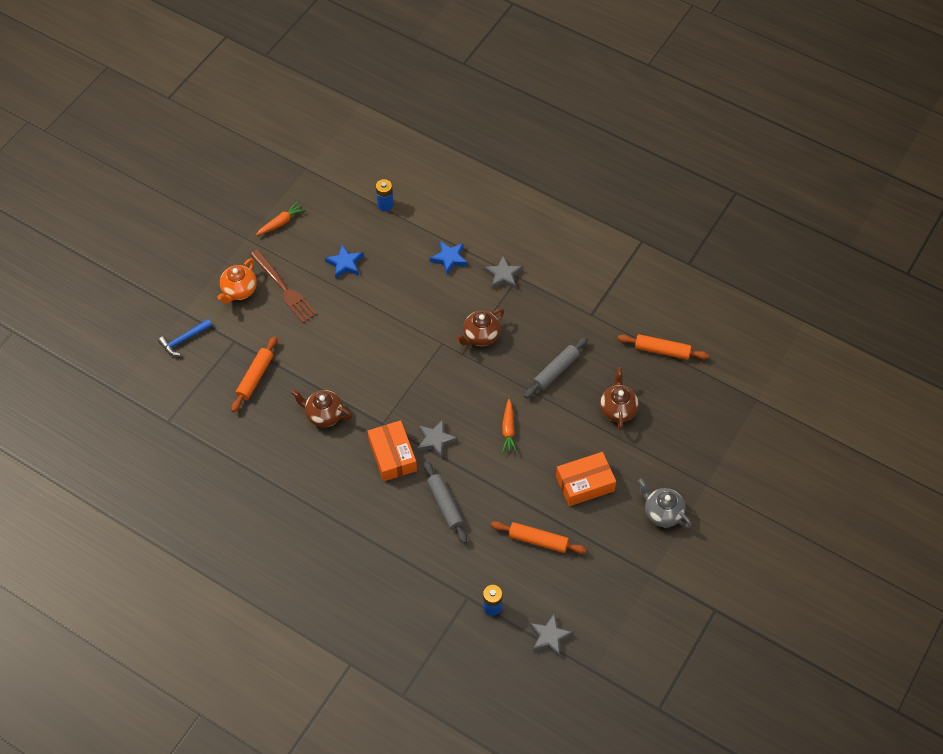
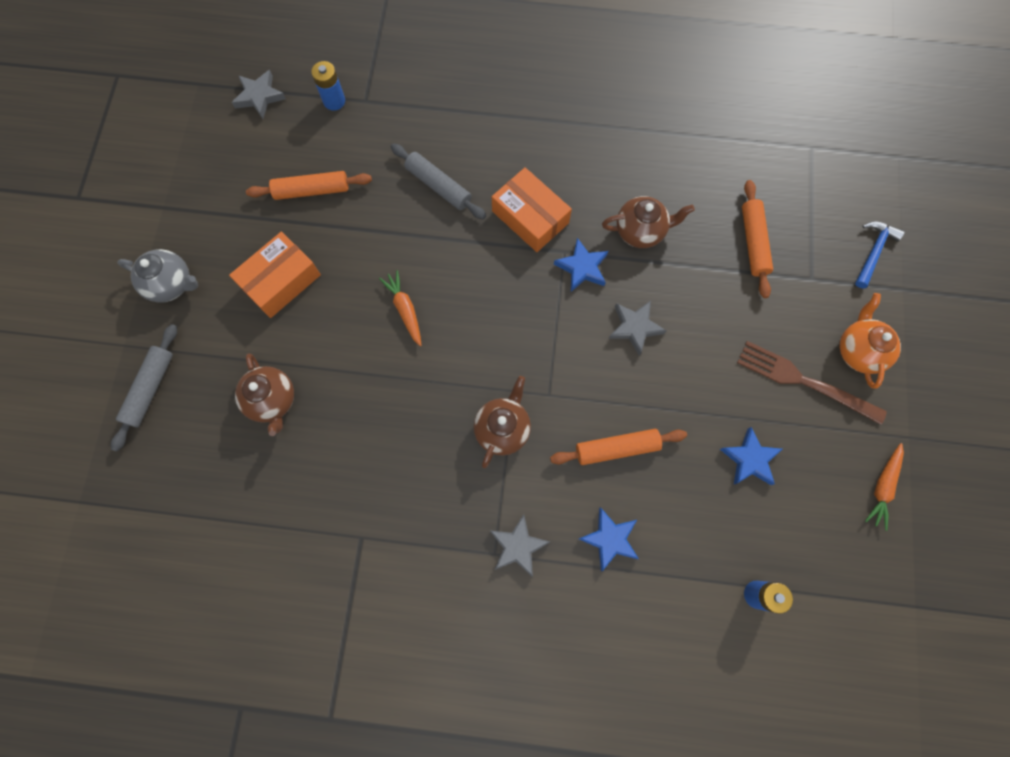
camera: 155 degrees right, 15 degrees up
grey star [417,420,457,458] -> grey star moved to [608,301,666,356]
grey rolling pin [524,337,588,398] -> grey rolling pin moved to [111,324,177,451]
orange rolling pin [618,334,709,360] -> orange rolling pin moved to [550,429,687,465]
none -> blue star [554,238,608,292]

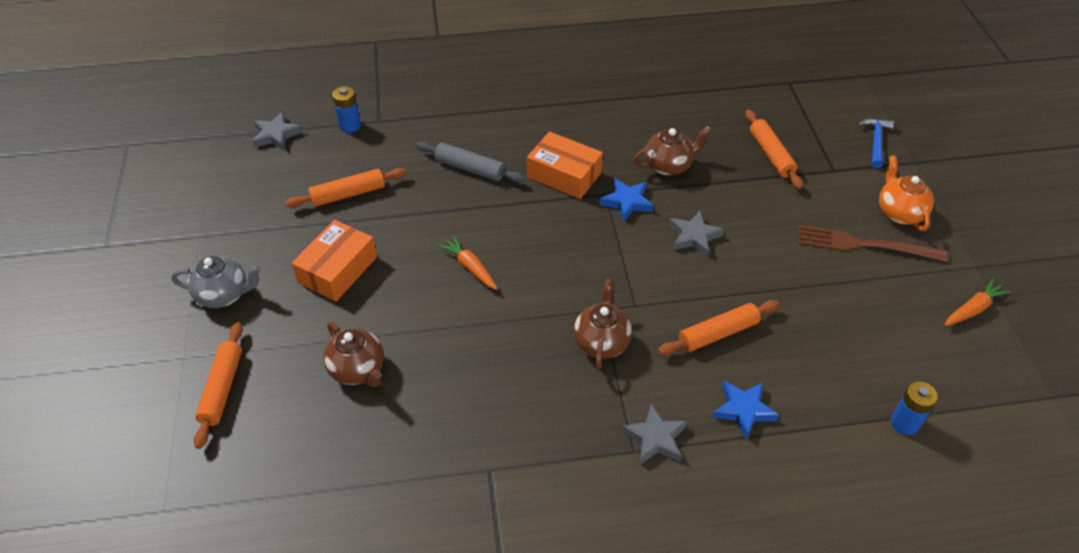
camera: 15 degrees left, 25 degrees down
grey rolling pin [111,324,177,451] -> orange rolling pin [194,322,243,449]
blue star [720,427,782,485] -> none
orange carrot [865,443,904,531] -> orange carrot turned 135 degrees counterclockwise [945,279,1011,326]

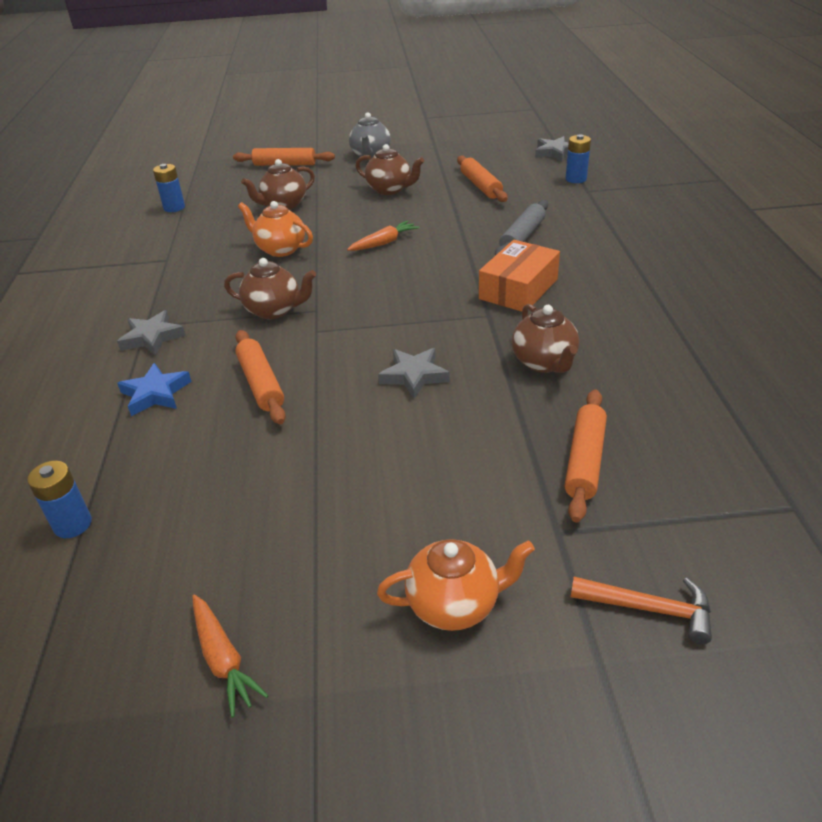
camera: 95 degrees right, 10 degrees down
orange box [292,220,377,301] -> brown teapot [356,144,424,195]
blue star [600,178,654,222] -> none
orange rolling pin [745,109,803,189] -> orange rolling pin turned 60 degrees counterclockwise [564,389,607,523]
brown fork [798,225,947,262] -> none
blue hammer [857,118,894,169] -> orange hammer [571,577,712,644]
none -> blue battery [153,164,185,212]
none -> orange teapot [238,201,313,257]

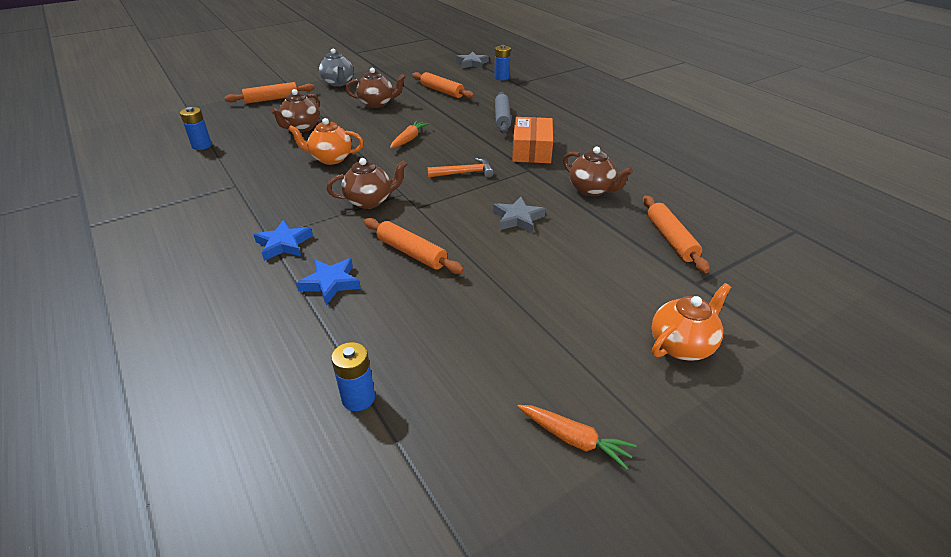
camera: 30 degrees left, 0 degrees up
grey star [117,310,186,356] -> blue star [253,220,313,261]
orange hammer [571,577,712,644] -> orange hammer moved to [427,158,494,178]

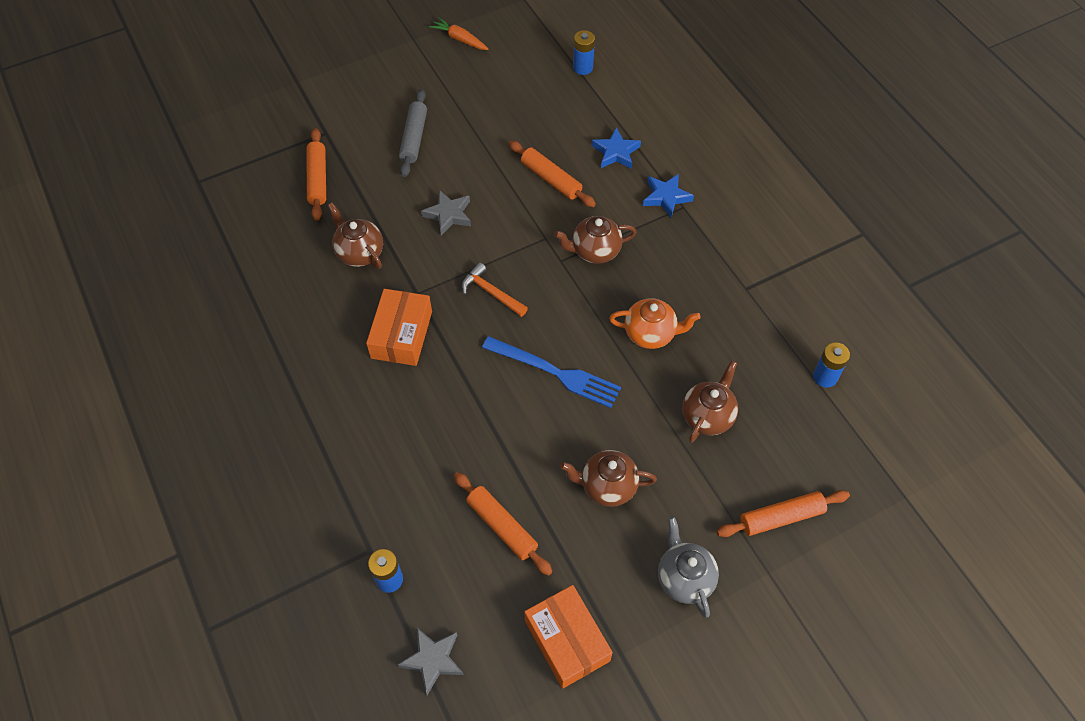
camera: 175 degrees left, 20 degrees up
orange carrot [390,121,429,149] -> blue fork [482,336,621,408]
orange hammer [427,158,494,178] -> orange hammer turned 45 degrees clockwise [461,262,528,317]
grey rolling pin [495,91,511,133] -> grey rolling pin moved to [399,89,427,177]
orange teapot [652,283,731,361] -> none
none -> orange box [524,585,613,689]

